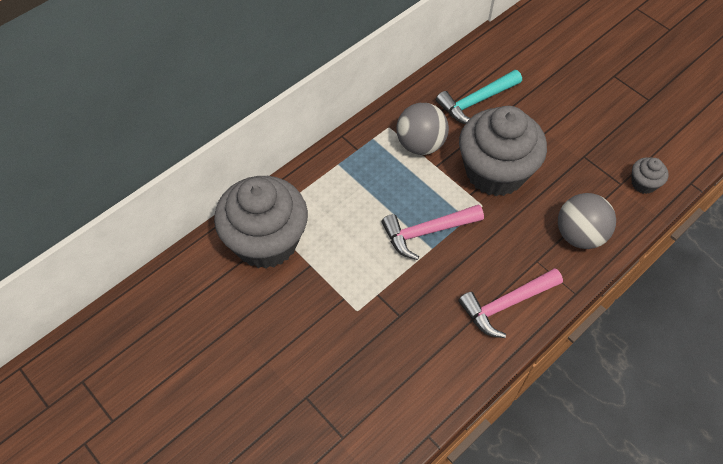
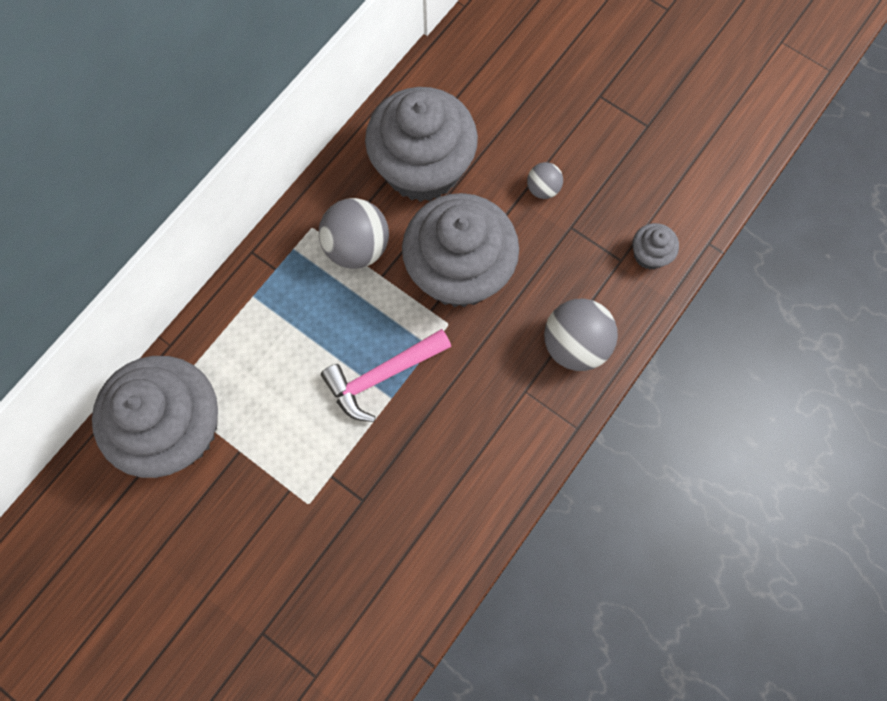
camera: 10 degrees left, 15 degrees up
turquoise hammer [436,70,522,124] -> grey cupcake [365,87,478,202]
pink hammer [458,268,563,338] -> none
none -> grey ball [527,162,563,199]

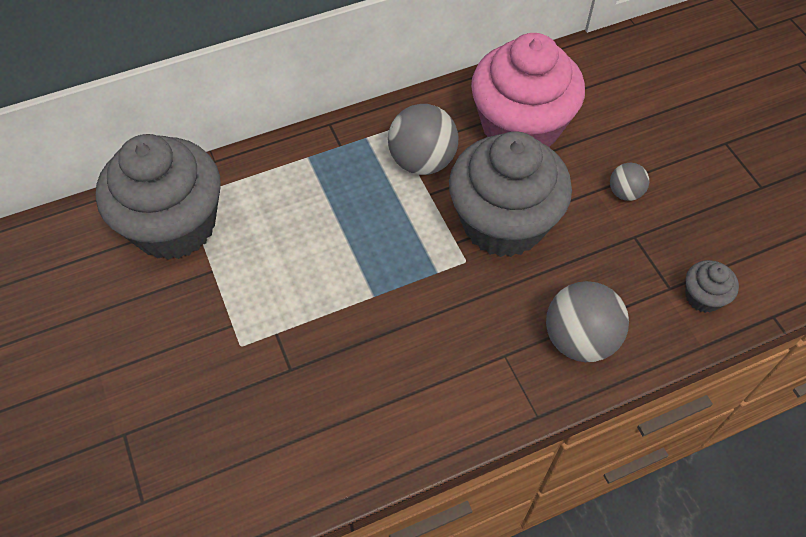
camera: 30 degrees right, 15 degrees down
pink hammer [321,329,451,422] -> none
grey cupcake [365,87,478,202] -> pink cupcake [471,33,585,147]

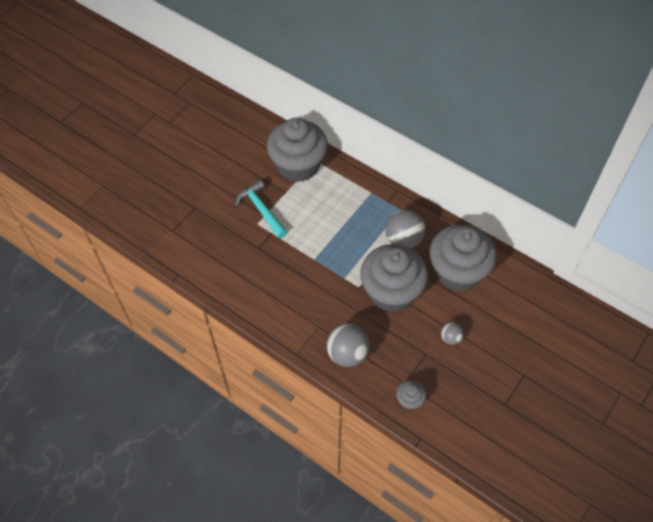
camera: 60 degrees right, 0 degrees up
pink cupcake [471,33,585,147] -> grey cupcake [430,224,497,291]
none -> turquoise hammer [234,179,288,238]

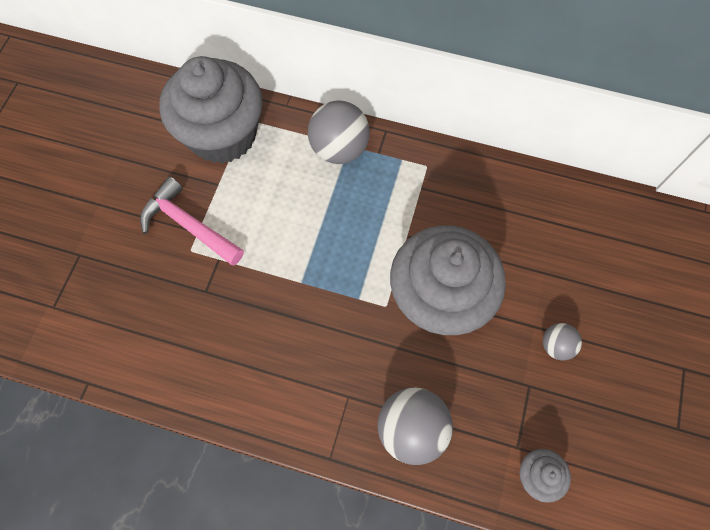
camera: 20 degrees left, 10 degrees up
turquoise hammer [234,179,288,238] -> pink hammer [140,177,244,266]
grey ball [385,209,425,248] -> grey ball moved to [308,100,370,164]
grey cupcake [430,224,497,291] -> none

